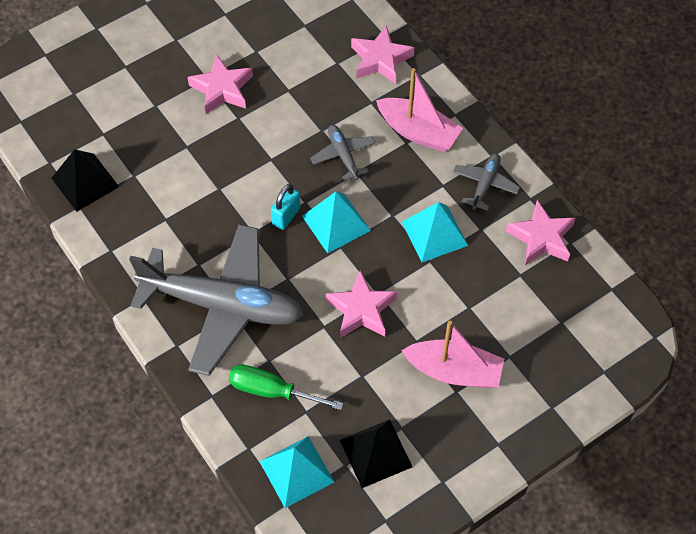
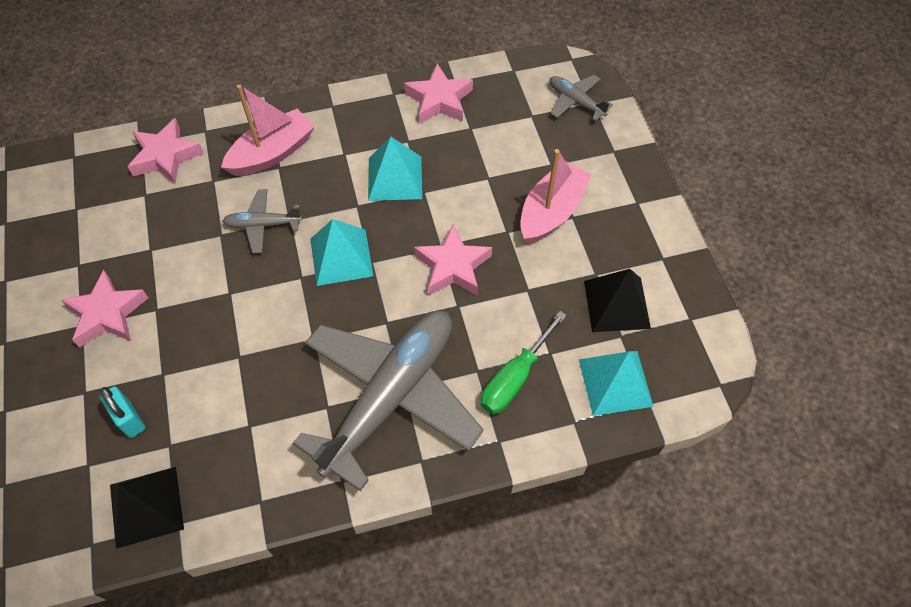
camera: 70 degrees left, 0 degrees up
turquoise padlock [271,184,300,230] -> turquoise padlock moved to [99,386,145,438]
grey plane [453,153,520,211] -> grey plane moved to [550,75,613,121]

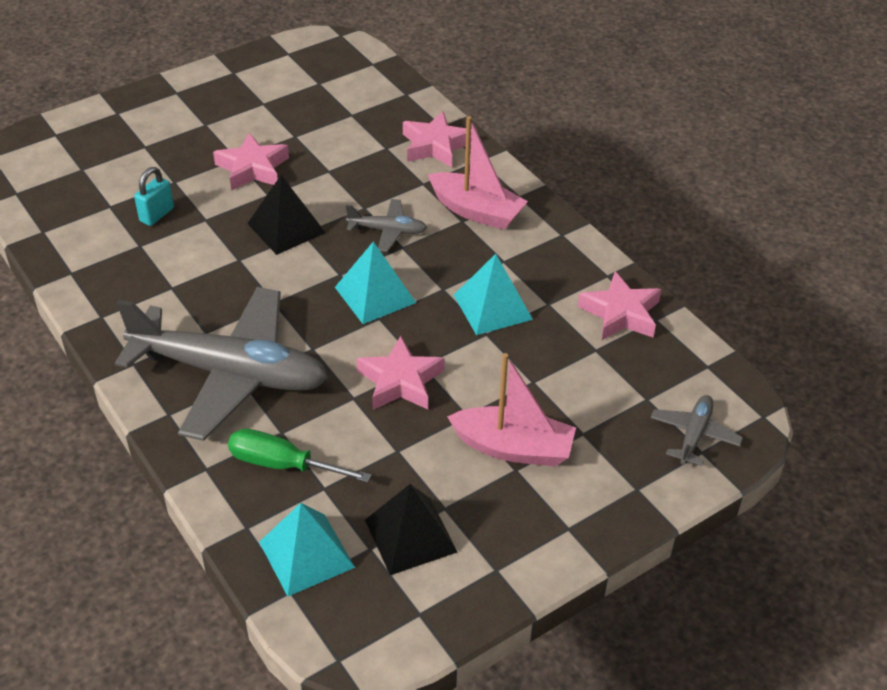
camera: 70 degrees right, 15 degrees down
black pyramid [110,467,184,549] -> black pyramid moved to [247,175,326,255]
grey plane [223,189,302,253] -> grey plane turned 120 degrees clockwise [346,199,427,252]

